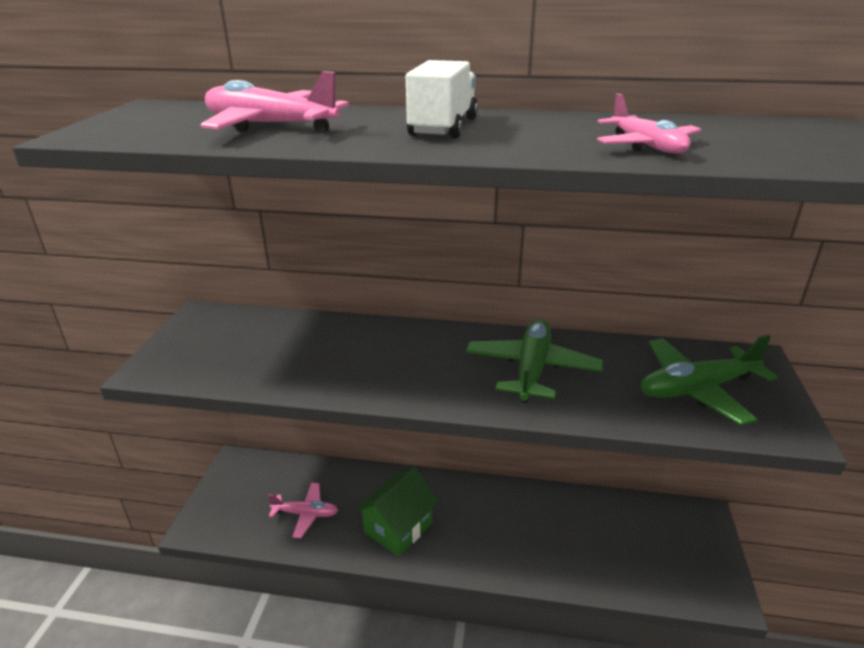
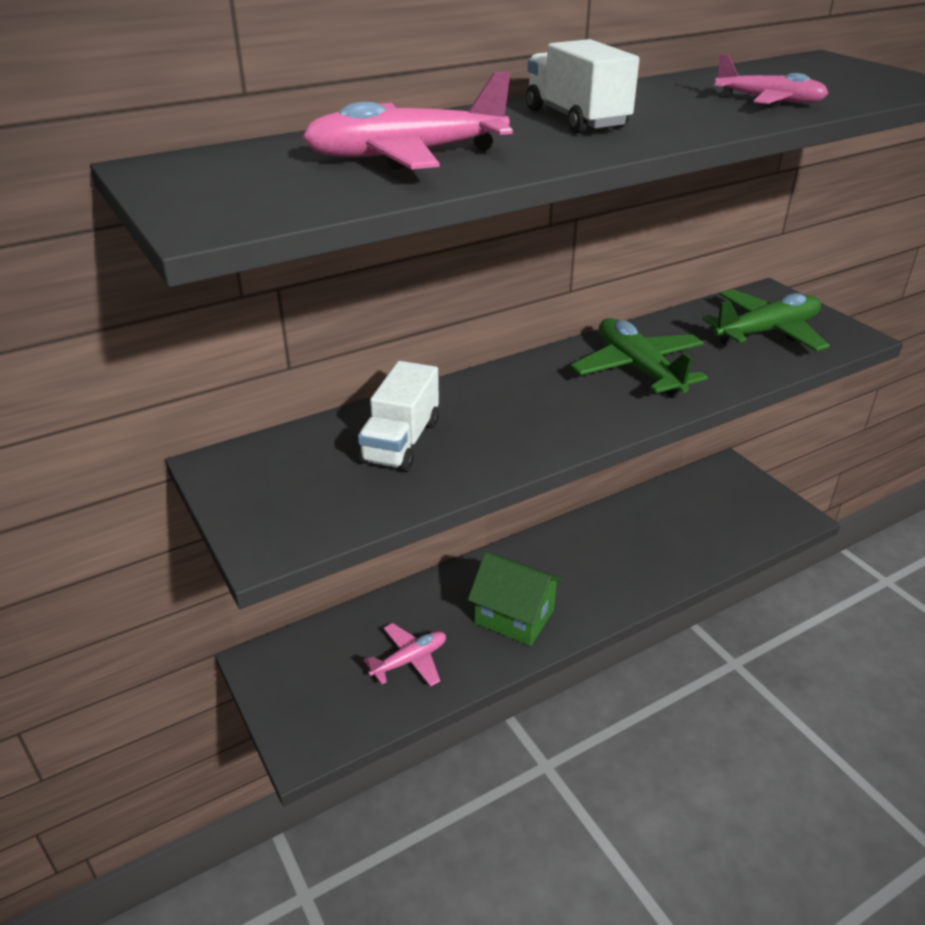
camera: 40 degrees left, 5 degrees up
green house [355,468,439,556] -> green house turned 60 degrees counterclockwise [468,552,563,646]
green plane [641,335,778,425] -> green plane turned 150 degrees counterclockwise [702,289,830,351]
none -> white truck [358,361,439,472]

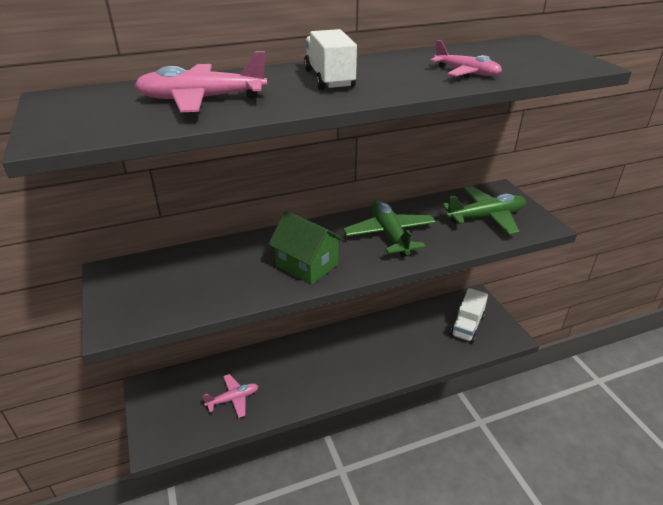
camera: 10 degrees right, 0 degrees up
white truck [358,361,439,472] -> white truck moved to [450,288,488,343]
green house [468,552,563,646] -> green house moved to [268,211,344,285]

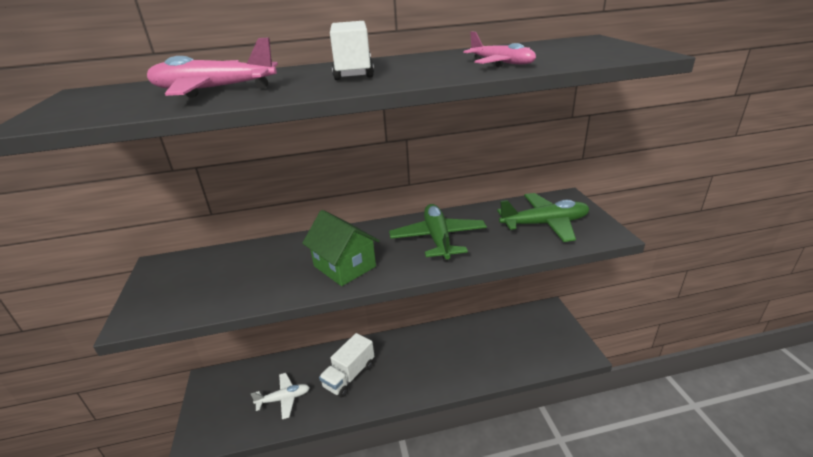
camera: 10 degrees right, 5 degrees down
pink plane [203,374,258,418] -> white plane [251,373,310,419]
white truck [450,288,488,343] -> white truck moved to [319,333,374,397]

